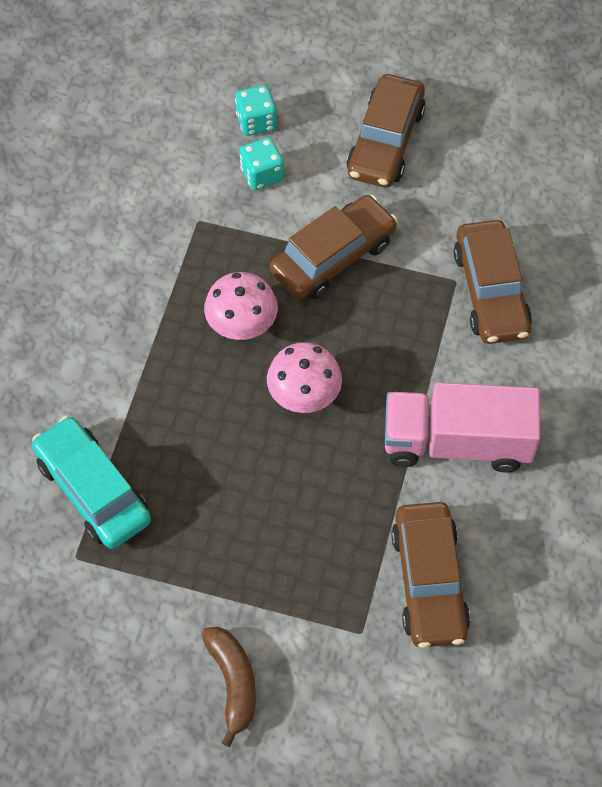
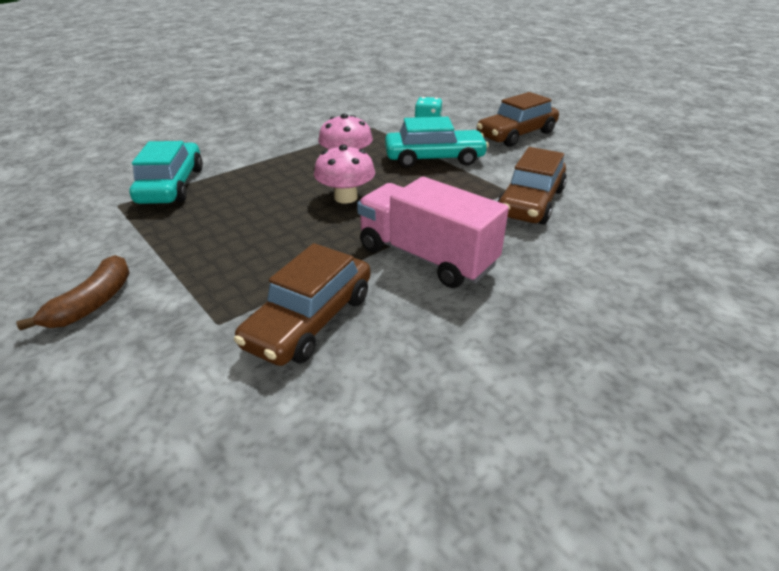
camera: 35 degrees right, 25 degrees down
turquoise dice [235,85,277,136] -> none
brown car [270,195,398,299] -> turquoise car [385,117,489,168]

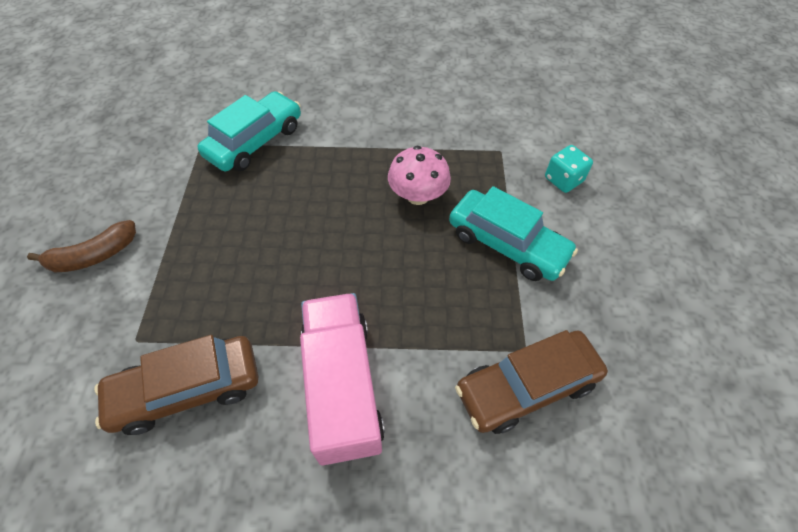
camera: 40 degrees right, 20 degrees up
pink mushroom [314,145,375,203] -> none
brown car [477,92,559,147] -> none

